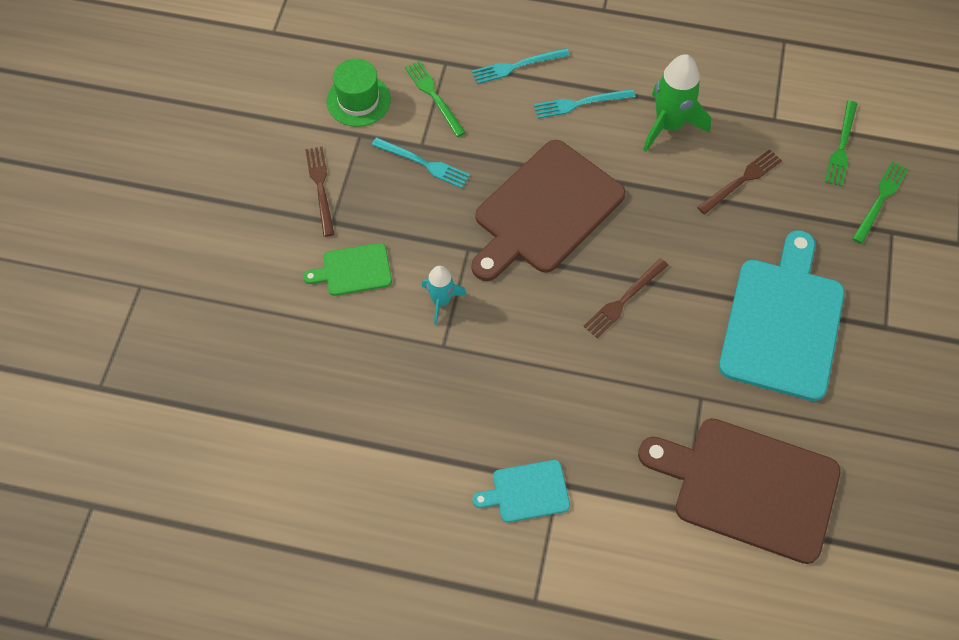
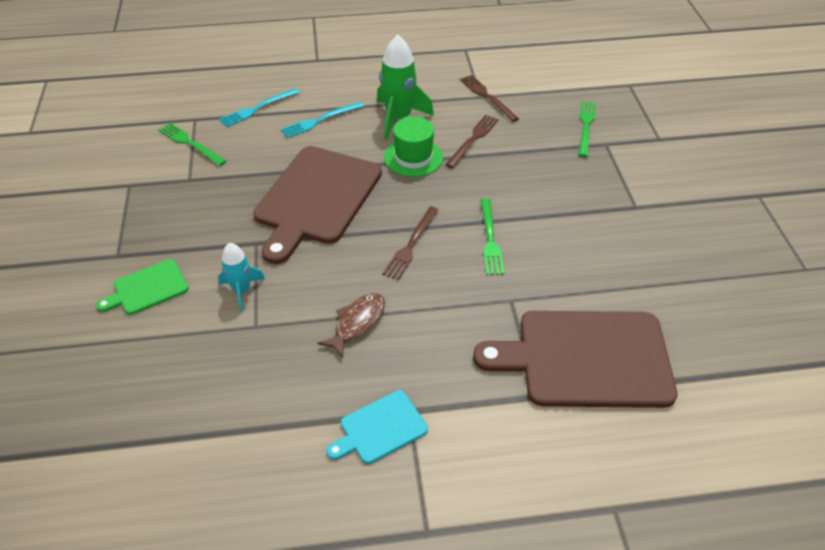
camera: 20 degrees left, 15 degrees down
brown fork [305,147,334,237] -> brown fork moved to [460,75,519,122]
green hat [326,59,391,127] -> green hat moved to [384,117,443,177]
turquoise fork [372,137,470,188] -> none
turquoise cutting board [719,230,845,401] -> none
green fork [825,100,858,187] -> green fork moved to [480,198,504,275]
none -> brown fish [317,293,385,358]

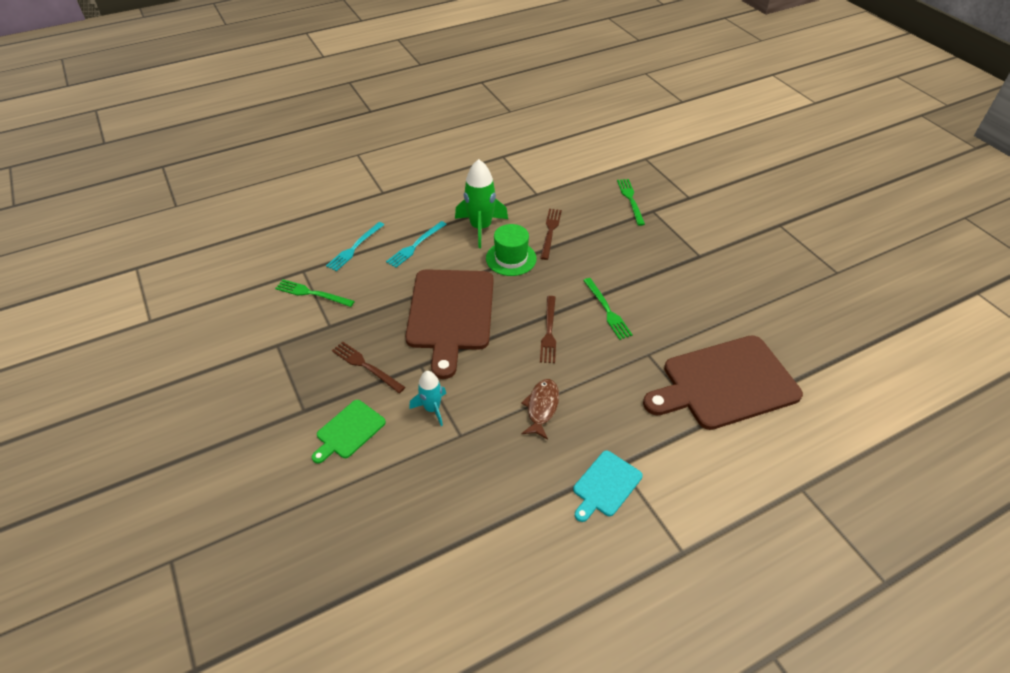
camera: 20 degrees left, 0 degrees up
brown fork [460,75,519,122] -> brown fork moved to [332,342,405,393]

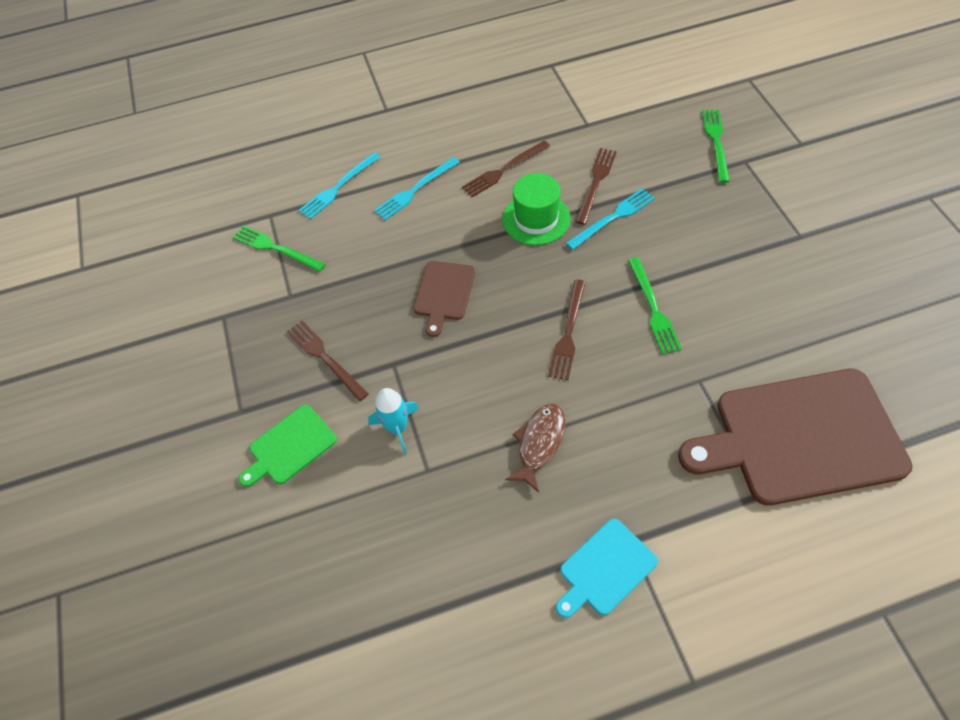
camera: 15 degrees right, 10 degrees up
brown cutting board [405,269,494,379] -> brown cutting board [413,261,475,337], size x0.48
green rocket [455,159,508,248] -> brown fork [462,140,550,197]
none -> turquoise fork [566,188,655,250]

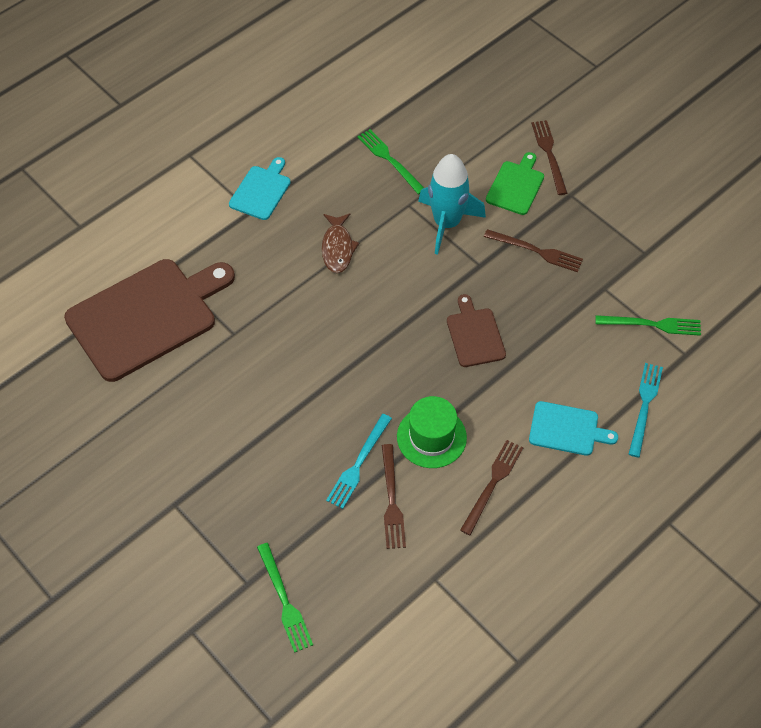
camera: 150 degrees right, 0 degrees up
turquoise rocket [368,388,419,454] -> turquoise rocket [418,154,486,255], size x1.68
turquoise fork [374,157,460,220] -> turquoise cutting board [529,401,618,456]
brown fork [548,279,586,380] -> brown fork moved to [531,120,567,195]
green fork [628,257,682,354] -> green fork moved to [357,129,424,194]

